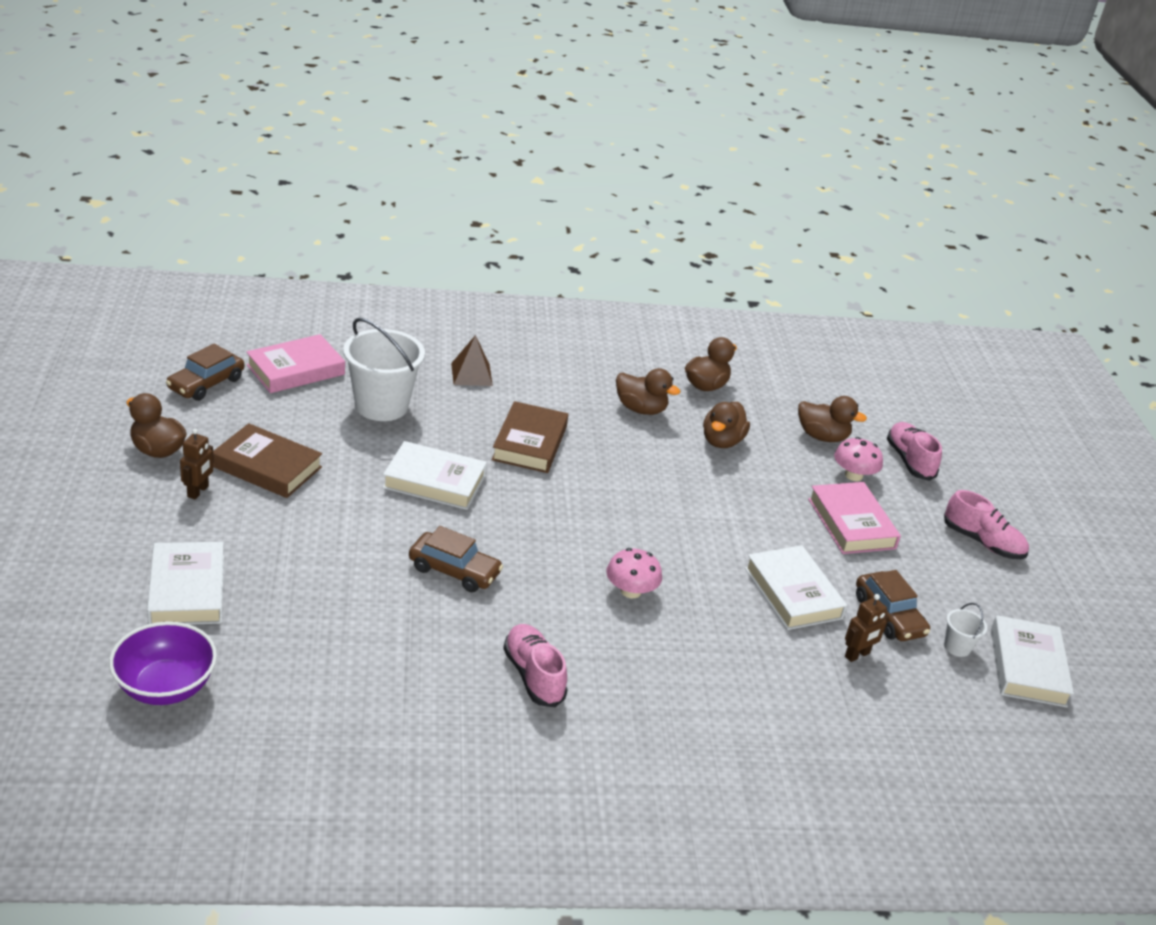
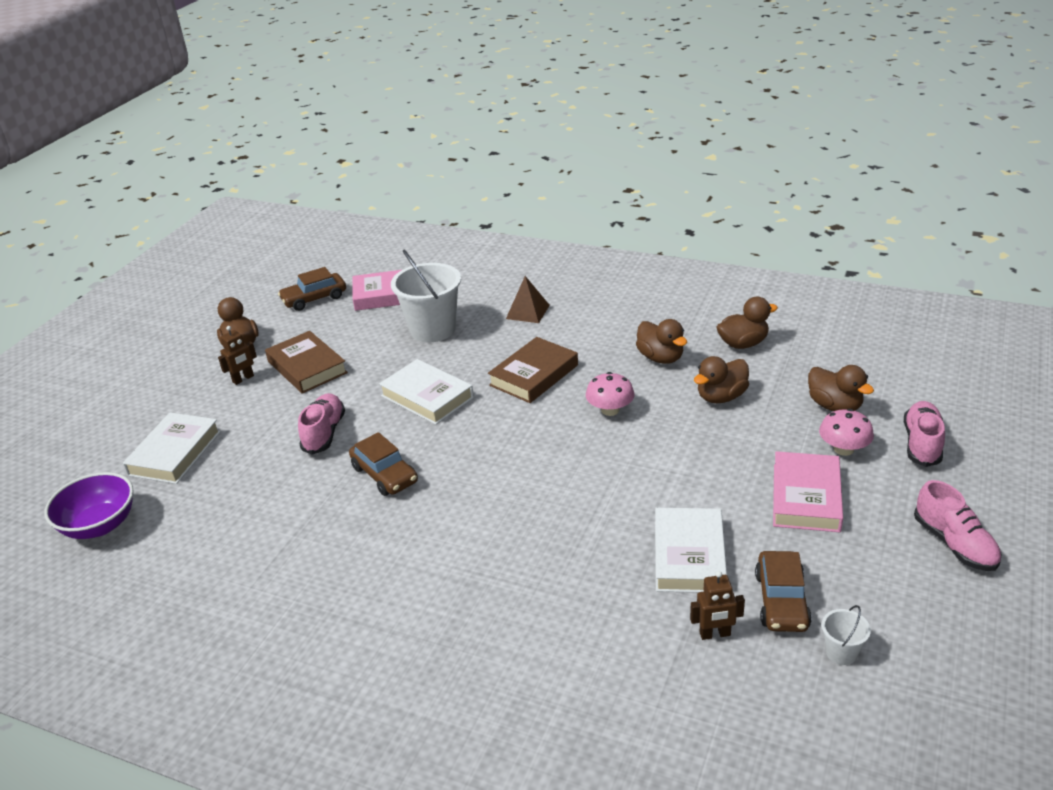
camera: 35 degrees right, 0 degrees up
pink shoe [503,624,568,707] -> pink shoe moved to [298,393,345,455]
pink mushroom [606,548,662,598] -> pink mushroom moved to [586,372,634,416]
white book [991,615,1074,707] -> none

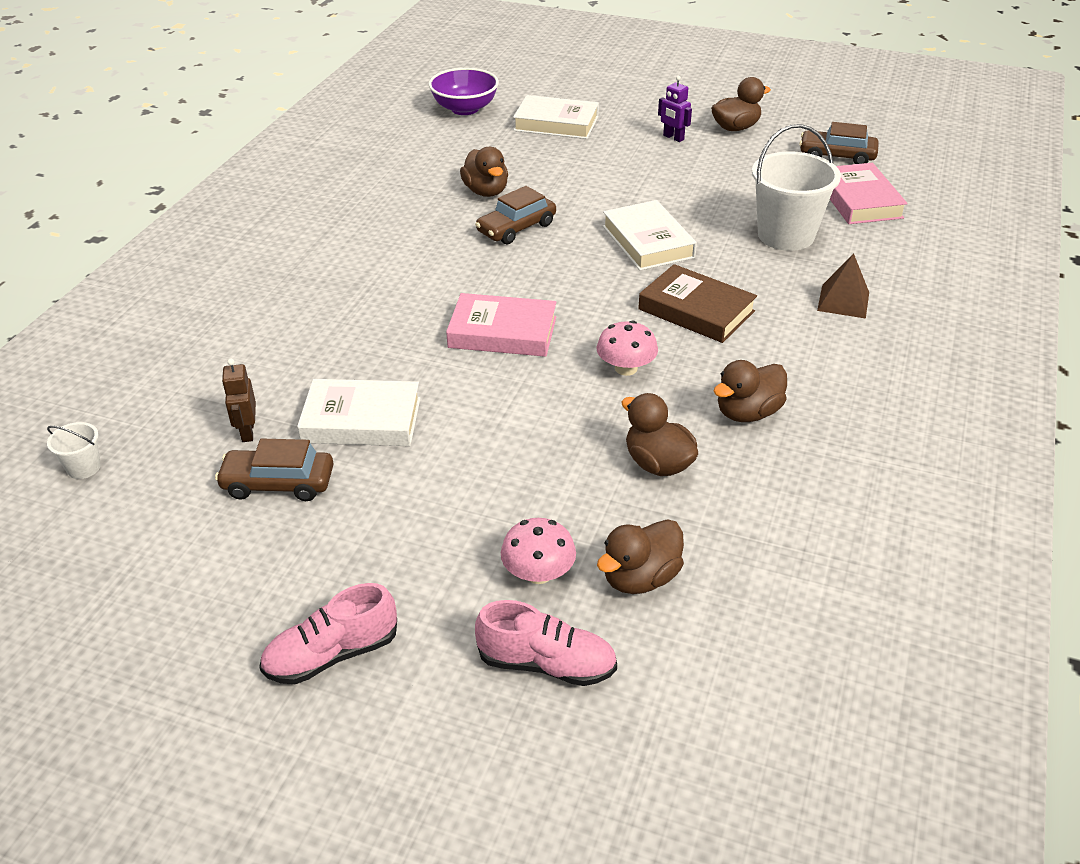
camera: 85 degrees right, 5 degrees up
brown robot [218,326,257,385] -> purple robot [658,76,692,142]
brown book [265,331,348,394] -> none
brown car [278,267,346,311] -> brown car turned 45 degrees counterclockwise [799,122,879,164]
pink shoe [298,393,345,455] -> none
white book [379,359,474,425] -> white book turned 60 degrees counterclockwise [603,200,697,271]
brown duck [717,297,778,349] -> brown duck moved to [460,147,508,197]
pink book [773,451,843,532] -> pink book moved to [446,293,556,357]
white bucket [822,605,871,665] -> white bucket moved to [47,422,101,479]

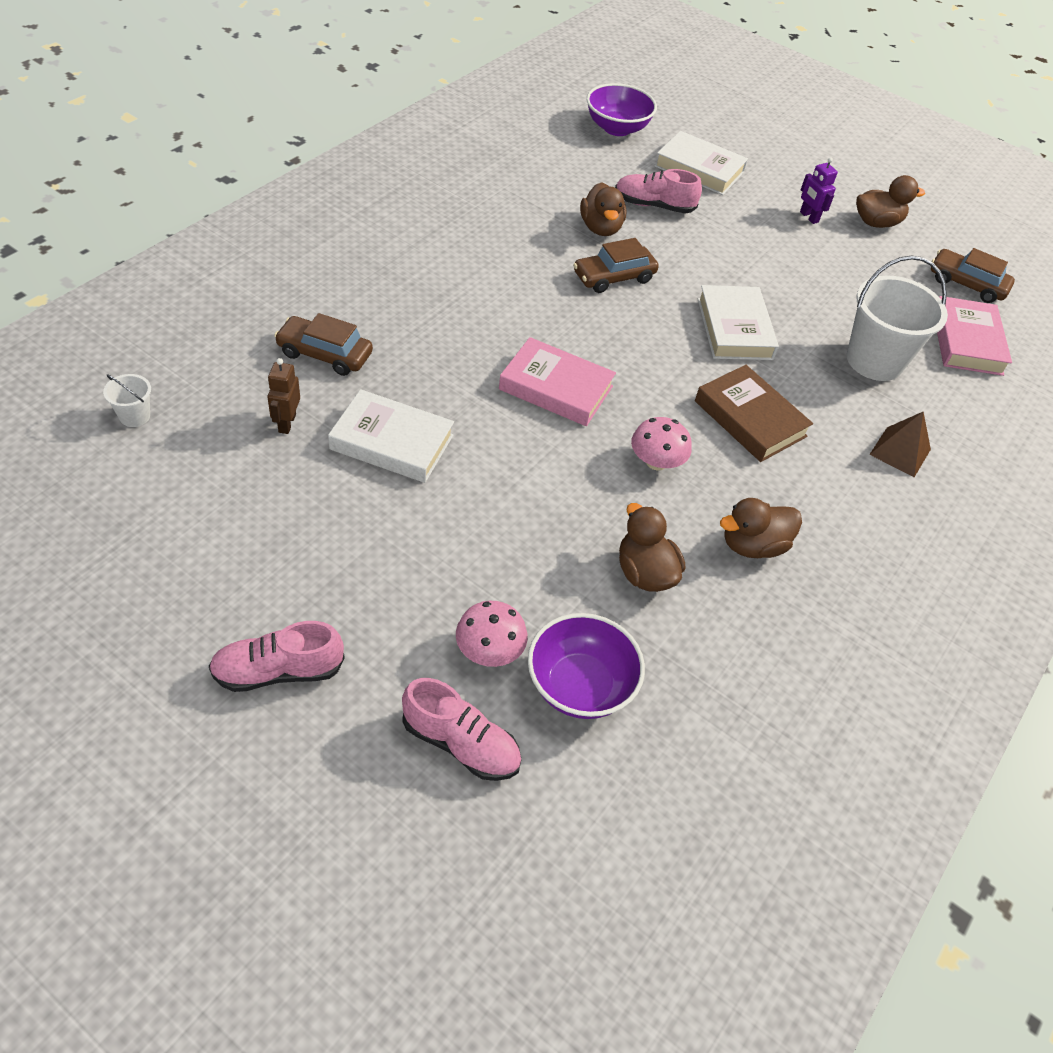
camera: 10 degrees right, 10 degrees up
brown car [215,438,334,501] -> brown car moved to [274,313,373,376]
brown duck [597,519,684,594] -> purple bowl [528,613,645,719]
none -> pink shoe [615,169,702,214]

